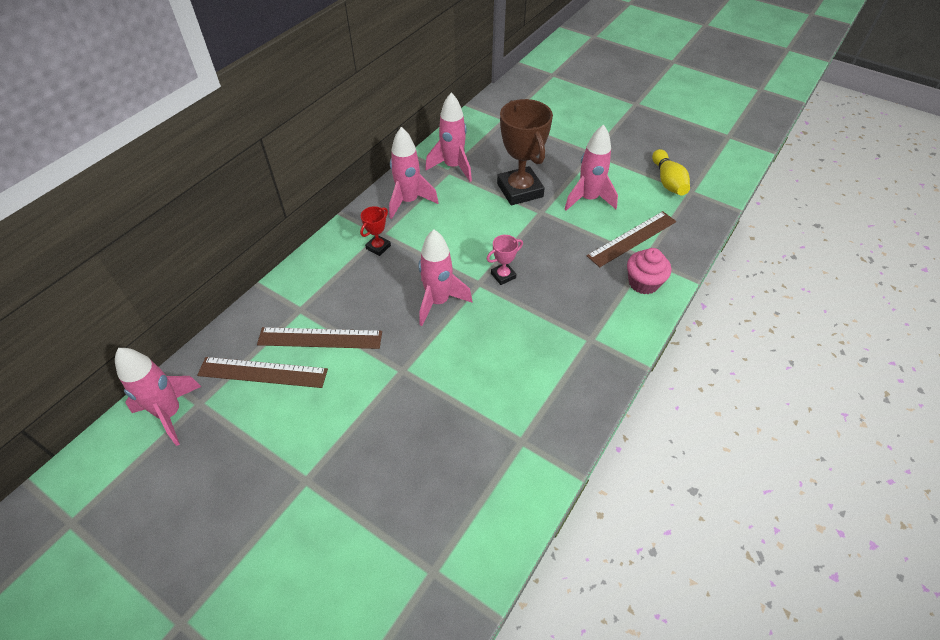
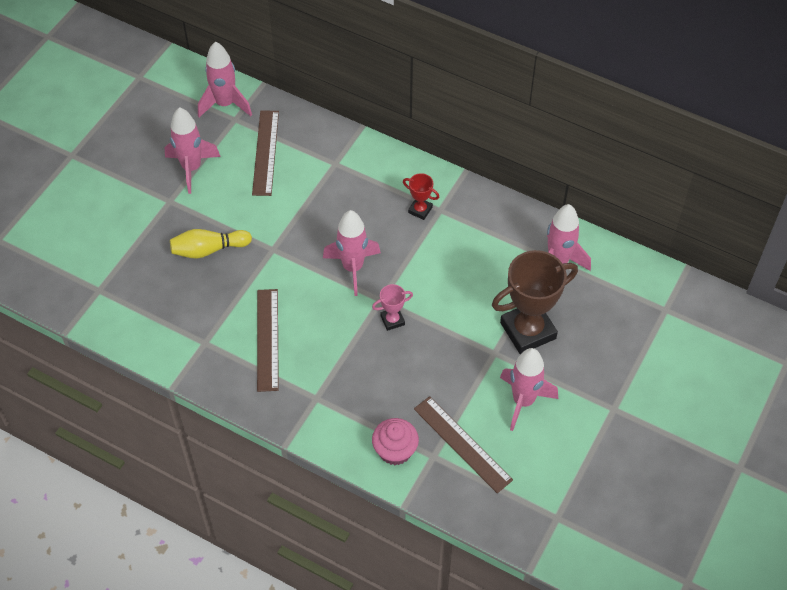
camera: 85 degrees right, 5 degrees up
brown ruler [257,327,382,349] -> brown ruler moved to [257,289,279,392]
pink rocket [389,127,439,219] -> pink rocket moved to [165,107,221,194]
pink trophy [487,235,523,285] -> pink trophy turned 75 degrees counterclockwise [372,284,413,331]
yellow bowling pin [652,149,690,196] -> yellow bowling pin moved to [170,229,252,259]

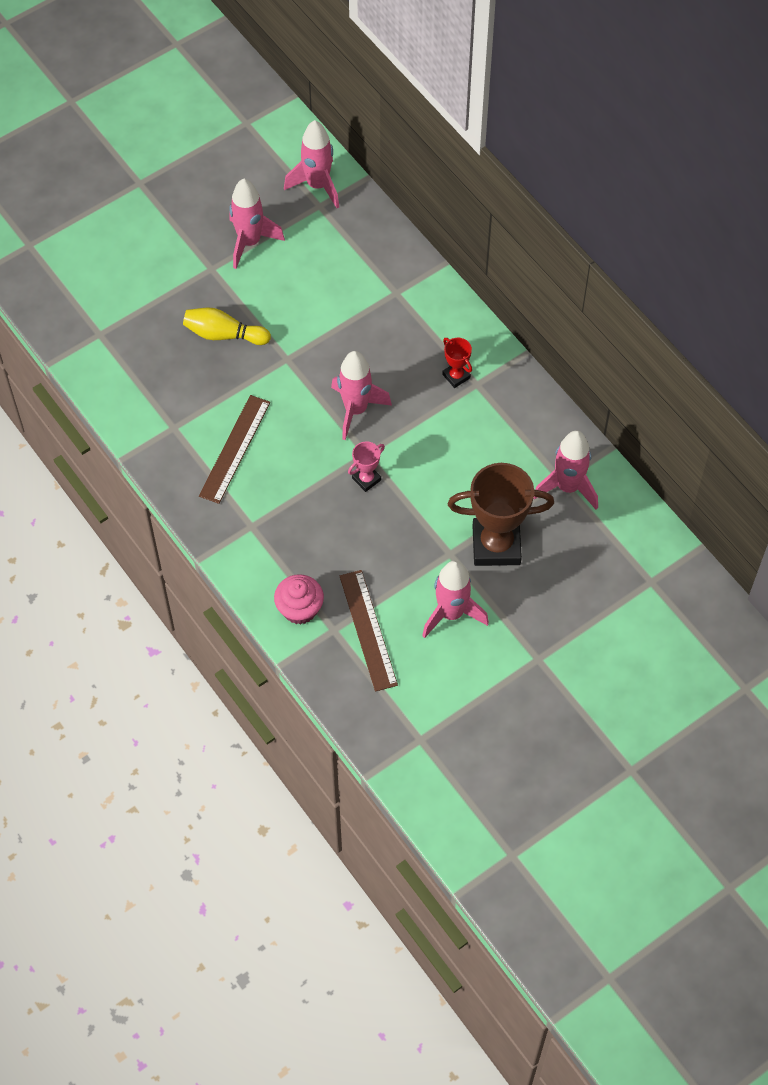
camera: 25 degrees right, 5 degrees up
brown ruler [252,110,279,196] -> none
pink trophy [372,284,413,331] -> pink trophy turned 45 degrees counterclockwise [348,441,385,492]

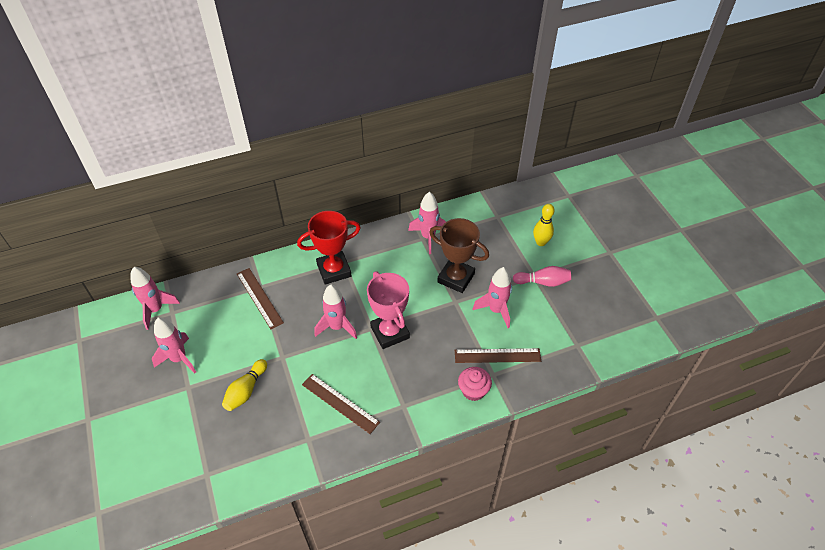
camera: 75 degrees left, 10 degrees down
pink trophy [348,441,385,492] -> pink trophy [367,271,410,349], size x2.16
red trophy [442,338,472,388] -> red trophy [297,211,361,285], size x2.16
brown trophy [448,463,554,566] -> brown trophy turned 75 degrees counterclockwise [429,218,489,293]
none -> brown ruler [237,268,284,329]
none -> pink bowling pin [513,266,571,287]
none -> yellow bowling pin [533,204,554,246]

